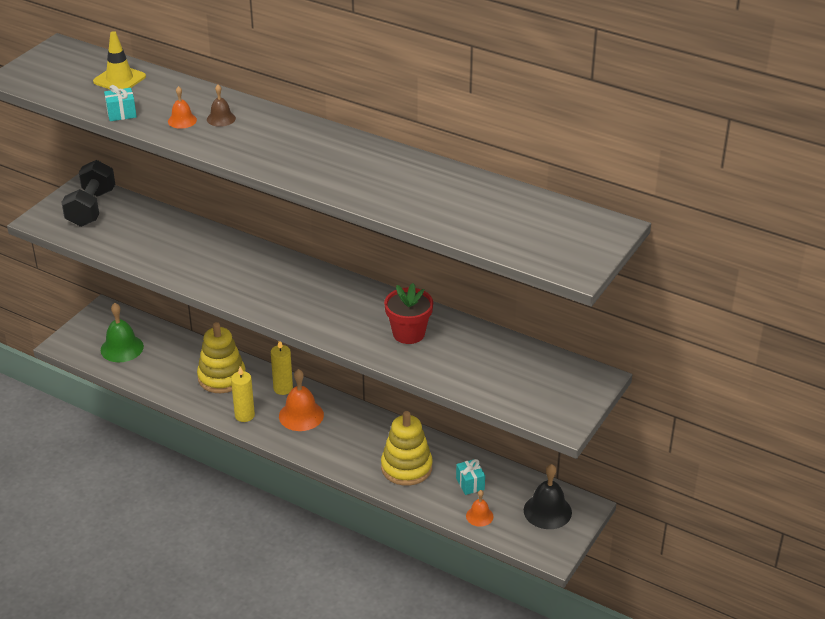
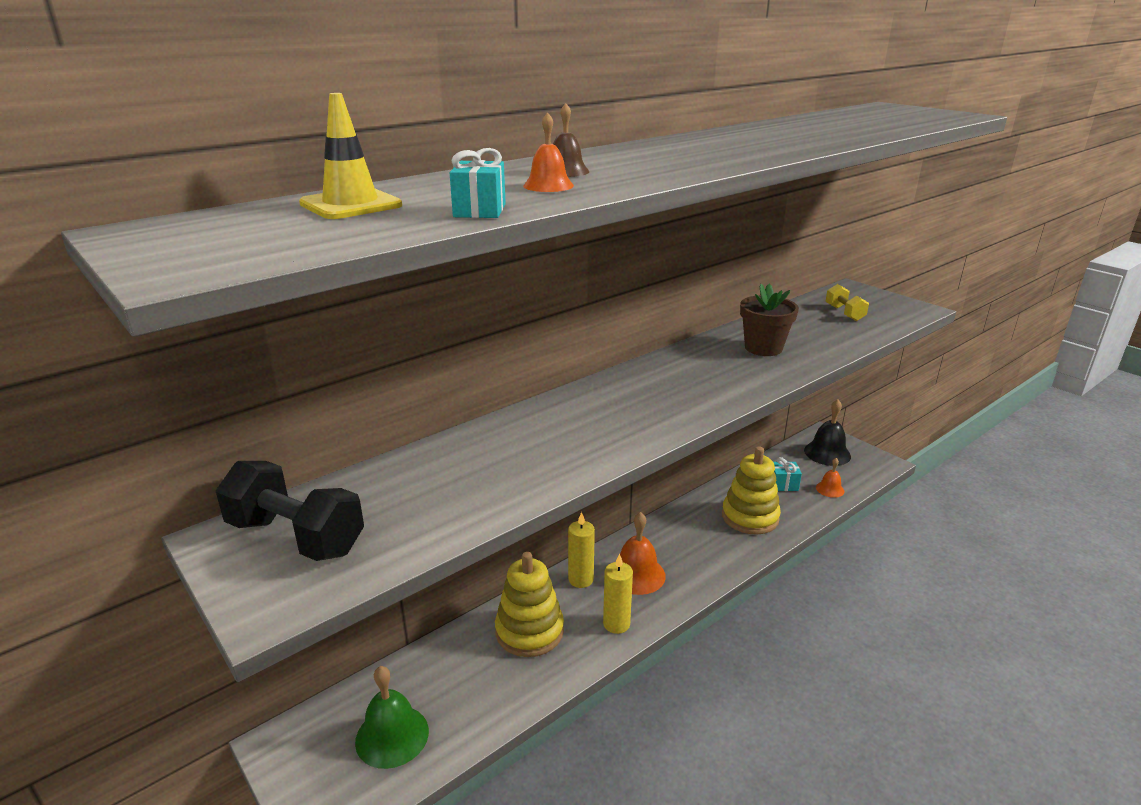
camera: 70 degrees left, 10 degrees down
red flower pot [384,283,433,344] -> brown flower pot [740,284,799,356]
none -> yellow dumbbell [825,284,869,321]

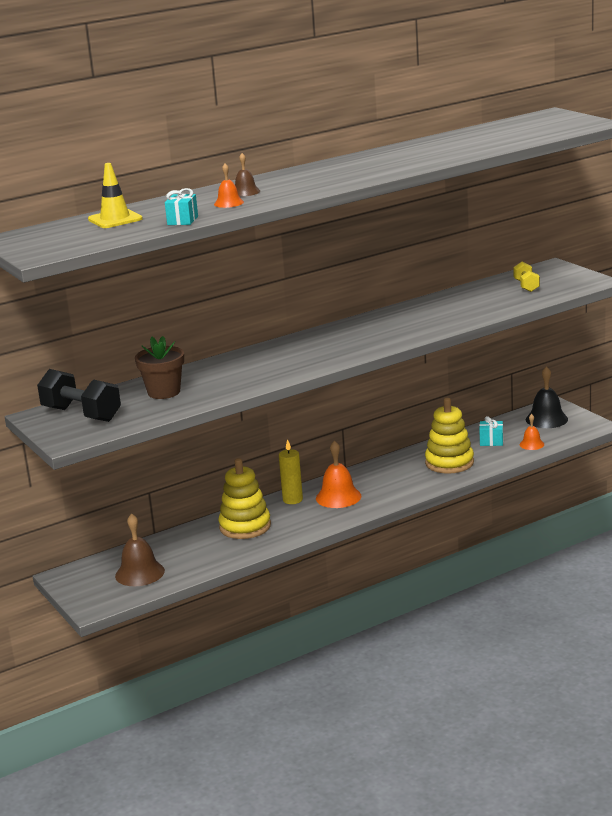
camera: 10 degrees right, 5 degrees down
green bell [355,666,429,769] -> brown bell [115,513,165,586]
yellow candle [603,553,633,634] -> none
brown flower pot [740,284,799,356] -> brown flower pot moved to [135,336,184,399]

